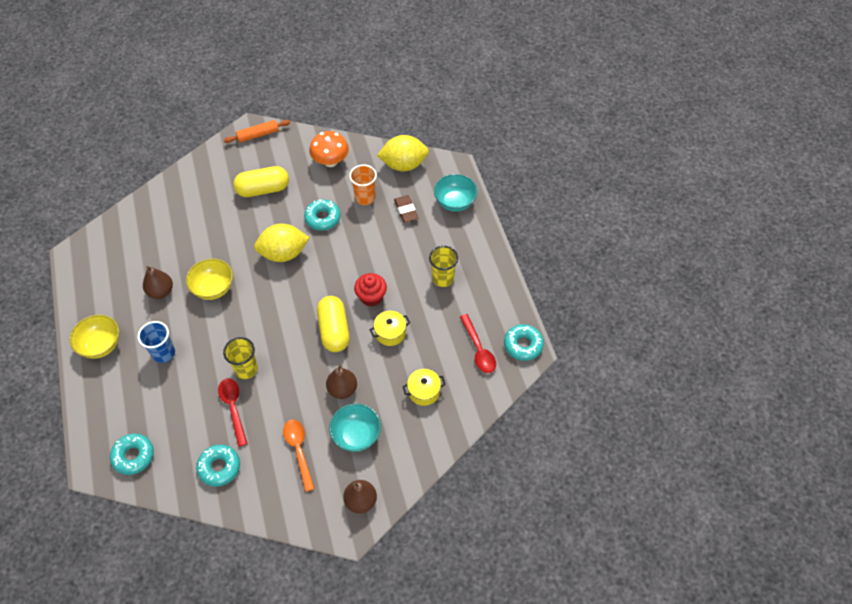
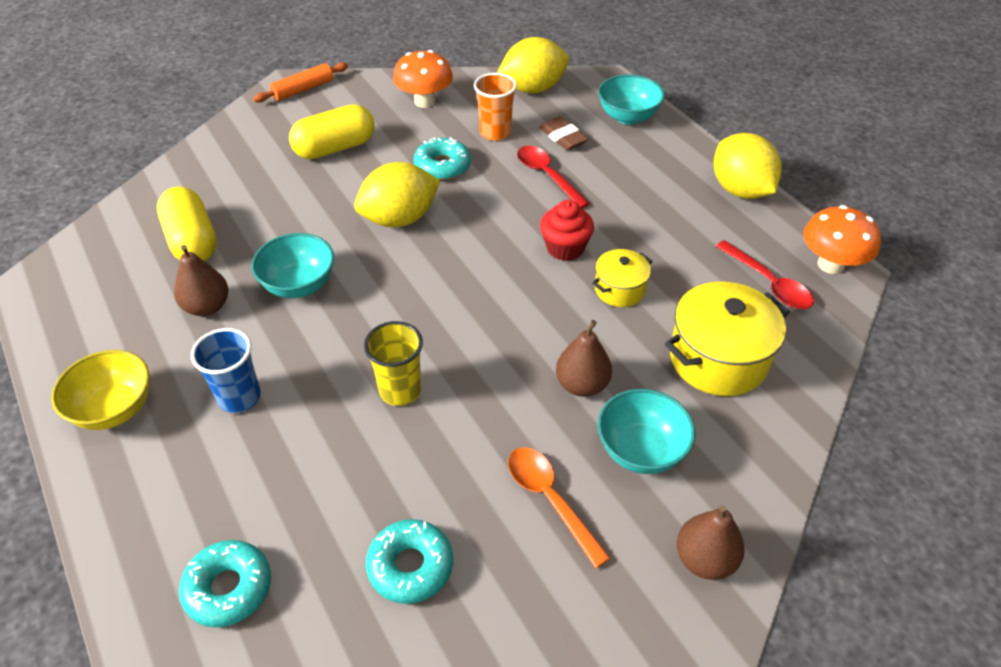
camera: 15 degrees left, 10 degrees down
yellow bowl [186,258,233,300] -> turquoise bowl [252,233,334,298]
red spoon [218,378,248,447] -> red spoon moved to [517,146,590,208]
yellow capsule [317,296,350,352] -> yellow capsule moved to [157,186,217,261]
yellow pot [402,369,446,406] -> yellow pot [665,282,790,396], size x1.78
yellow cup [429,246,458,287] -> none
turquoise donut [504,324,544,361] -> orange mushroom [804,205,881,274]
none -> yellow lemon [714,133,782,199]

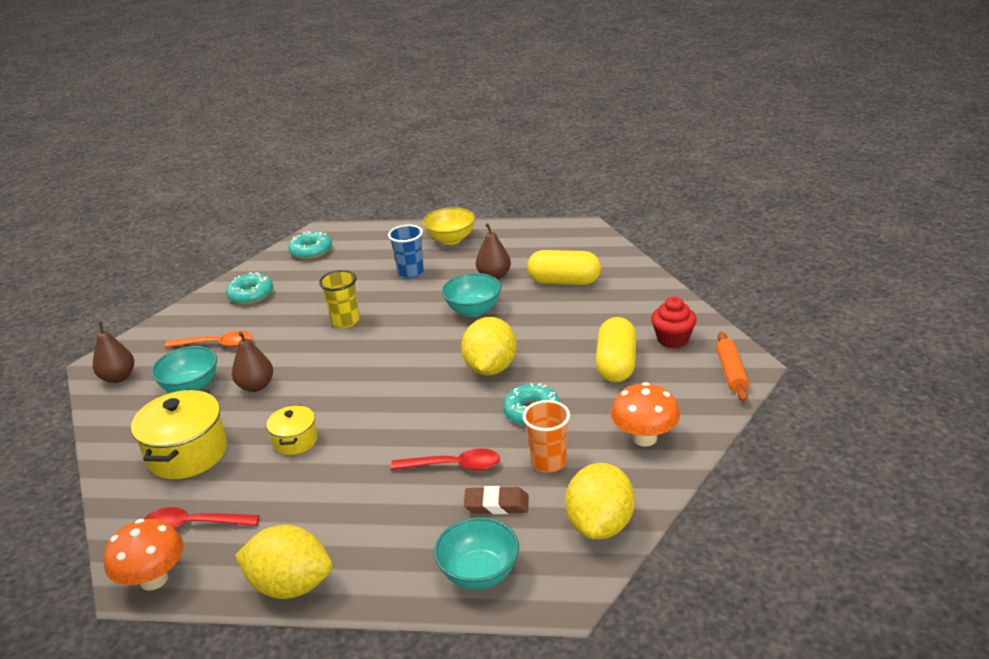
camera: 130 degrees right, 15 degrees down
red cupcake [540,200,594,261] -> red cupcake moved to [651,297,697,348]

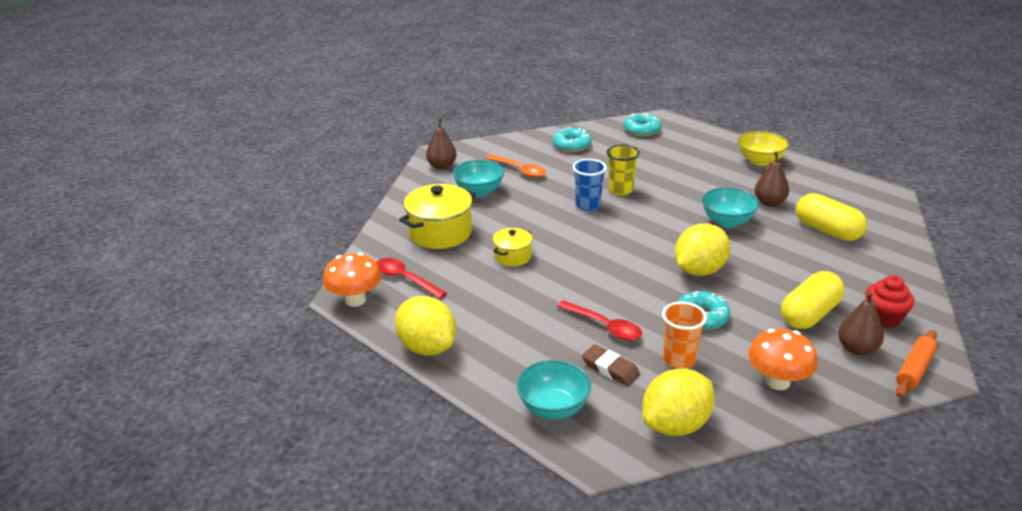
camera: 35 degrees right, 0 degrees up
brown pear [232,331,273,392] -> brown pear moved to [838,292,884,355]
blue cup [388,225,424,279] -> blue cup moved to [573,159,606,211]

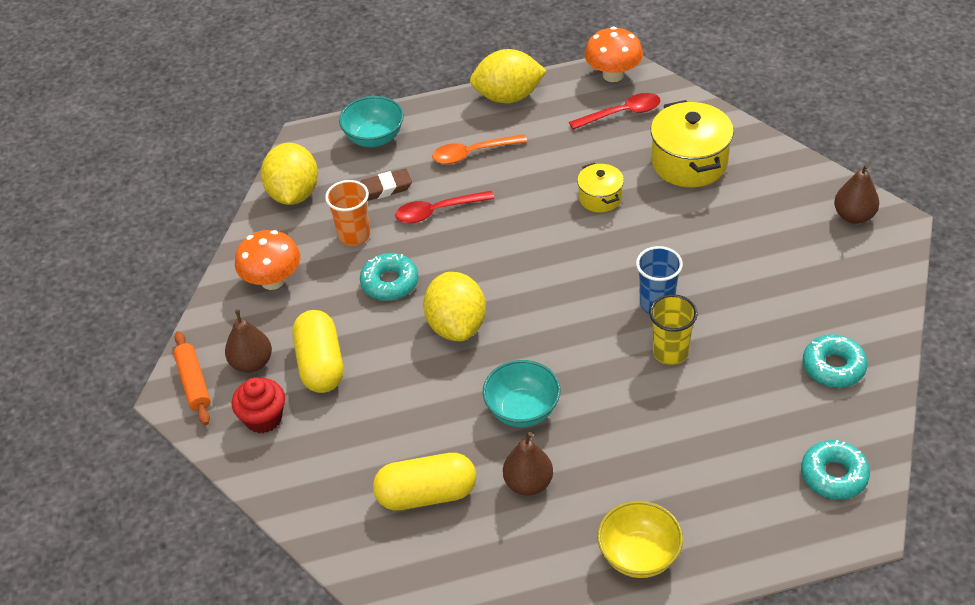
camera: 125 degrees right, 15 degrees up
turquoise bowl [453,160,505,197] -> none
orange spoon [485,154,546,177] -> orange spoon moved to [432,134,527,164]

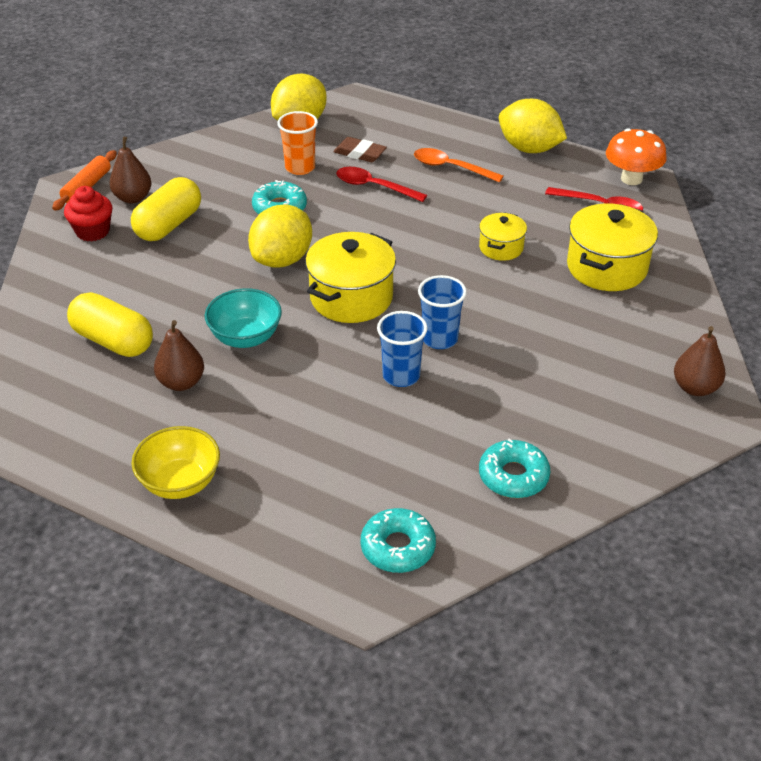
camera: 40 degrees right, 5 degrees down
orange mushroom [235,230,300,290] -> none
turquoise bowl [339,96,404,147] -> none
yellow cup [649,294,698,365] -> blue cup [377,311,427,387]
none -> yellow pot [305,232,396,323]

